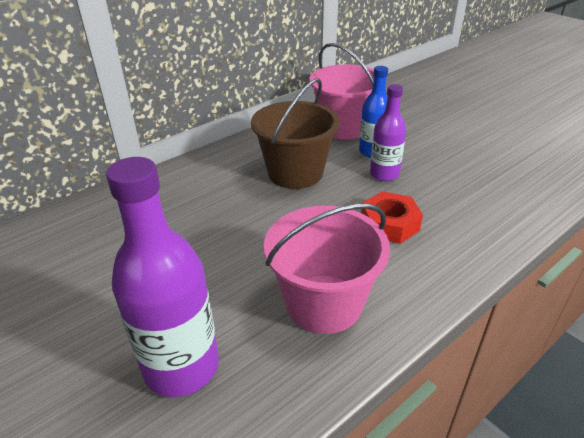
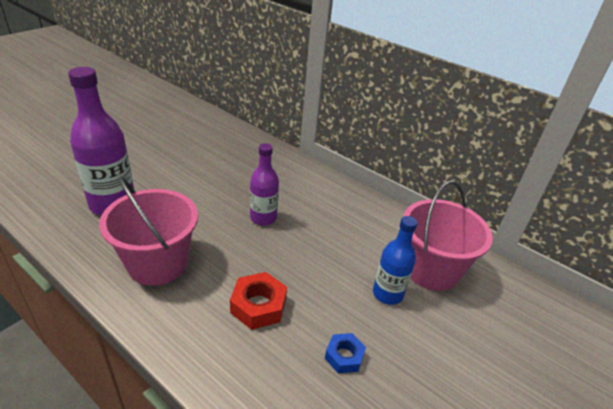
camera: 75 degrees right, 0 degrees up
brown bucket [251,78,340,189] -> none
purple bottle [370,84,406,181] -> purple bottle moved to [250,143,279,226]
none -> blue nut [325,333,366,373]

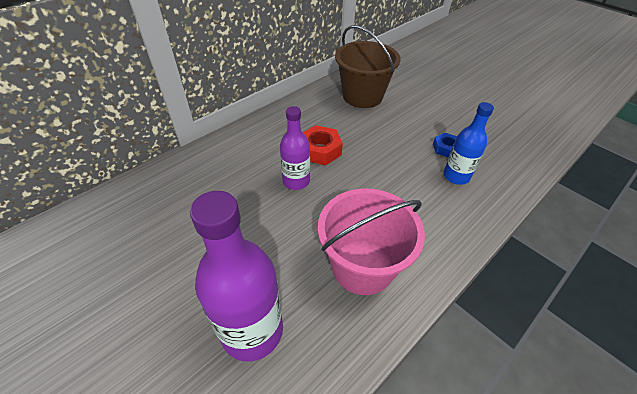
camera: 80 degrees left, 10 degrees up
red nut [230,272,287,330] -> red nut moved to [303,125,343,165]
blue bottle [373,216,418,305] -> blue bottle moved to [444,102,494,185]
pink bucket [403,181,493,291] -> brown bucket [335,25,401,108]

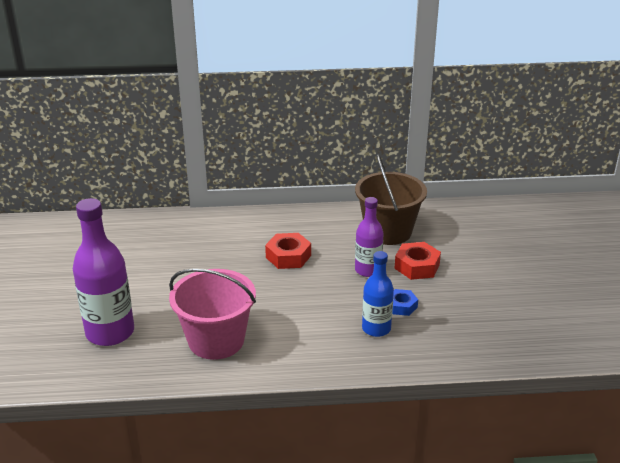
camera: 40 degrees right, 15 degrees down
purple bottle [280,106,310,190] -> purple bottle moved to [355,197,384,277]
none -> red nut [395,242,441,280]

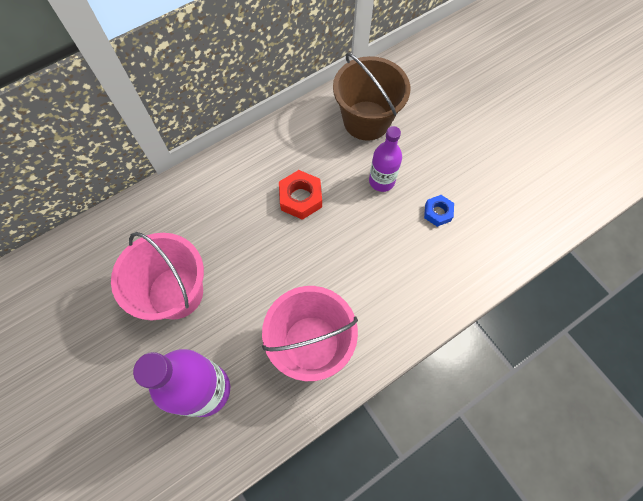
camera: 30 degrees left, 35 degrees up
blue bottle [362,251,394,337] -> none
red nut [395,242,441,280] -> none
none -> pink bucket [111,232,204,320]

